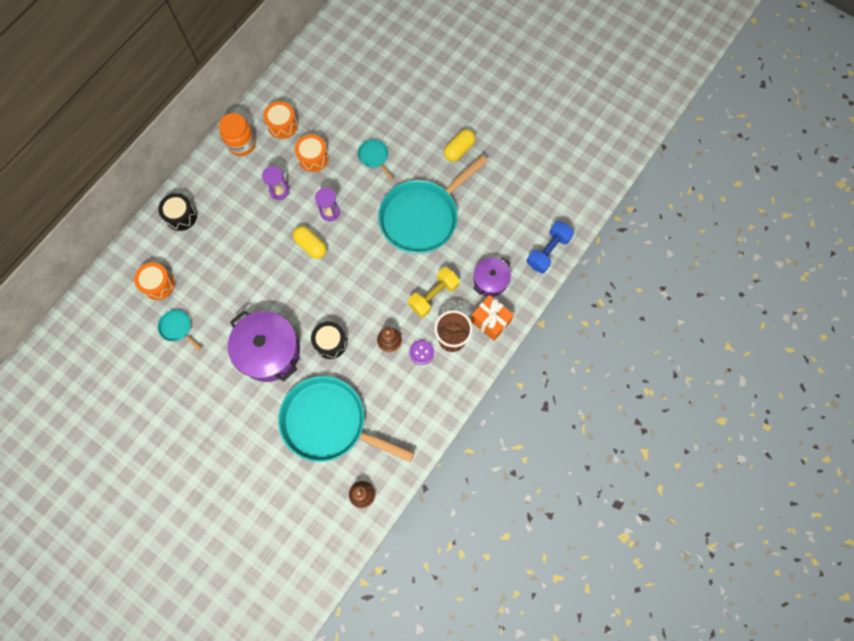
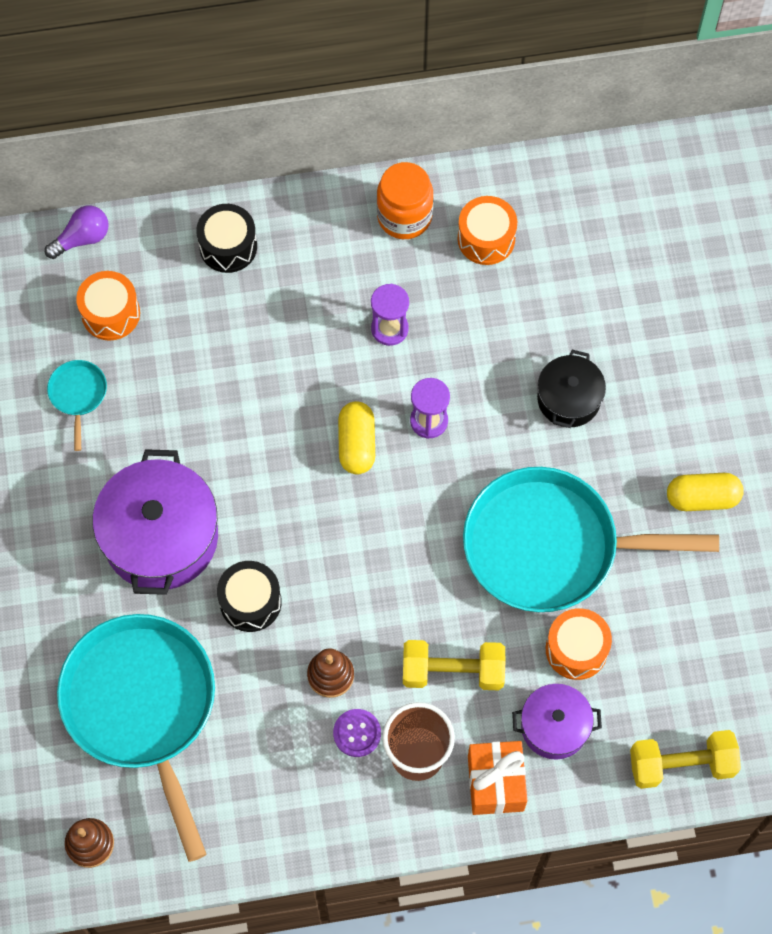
camera: 45 degrees right, 5 degrees down
orange drum [295,134,329,172] -> orange drum moved to [546,608,612,680]
turquoise pan [358,139,394,180] -> black pot [537,350,606,428]
blue dumbbell [527,221,574,273] -> yellow dumbbell [630,730,741,789]
none -> purple light bulb [45,206,109,259]

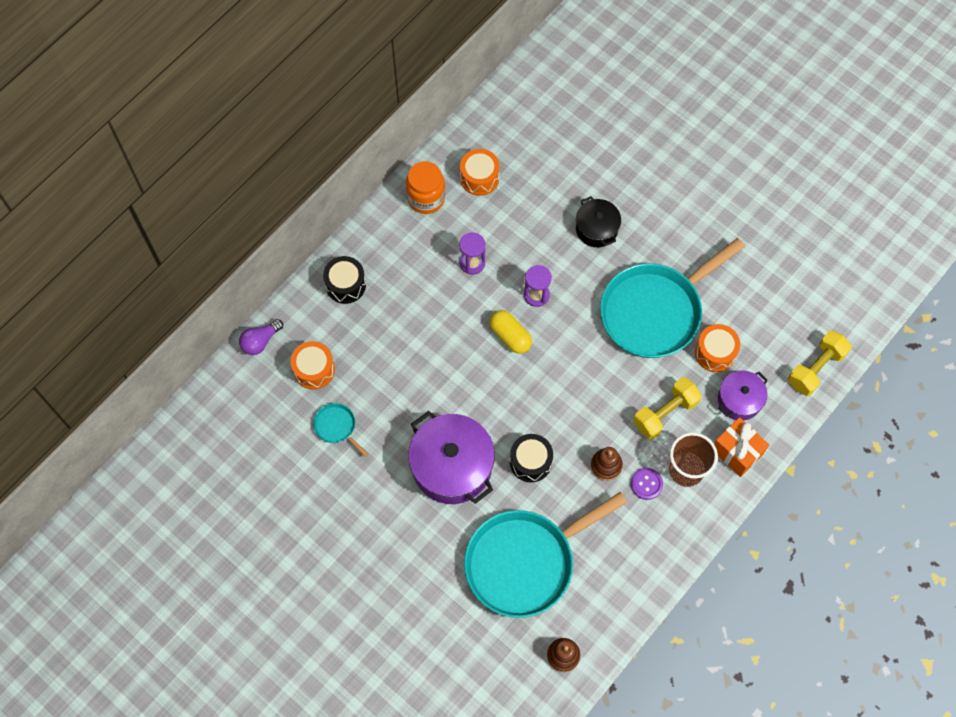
camera: 40 degrees left, 0 degrees up
purple light bulb [45,206,109,259] -> purple light bulb turned 150 degrees counterclockwise [239,319,283,355]
turquoise pan [57,614,215,862] -> turquoise pan turned 60 degrees counterclockwise [464,492,627,618]
yellow capsule [667,473,744,511] -> none

